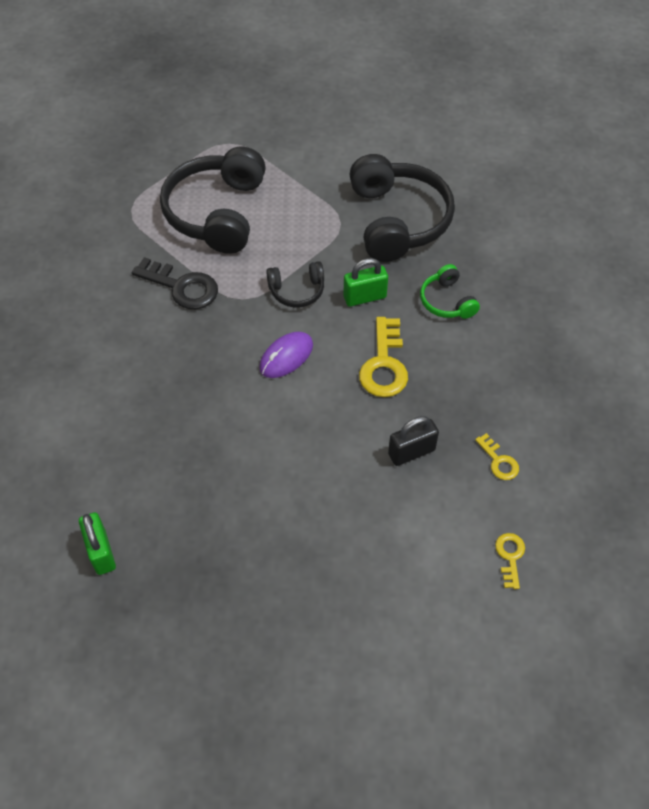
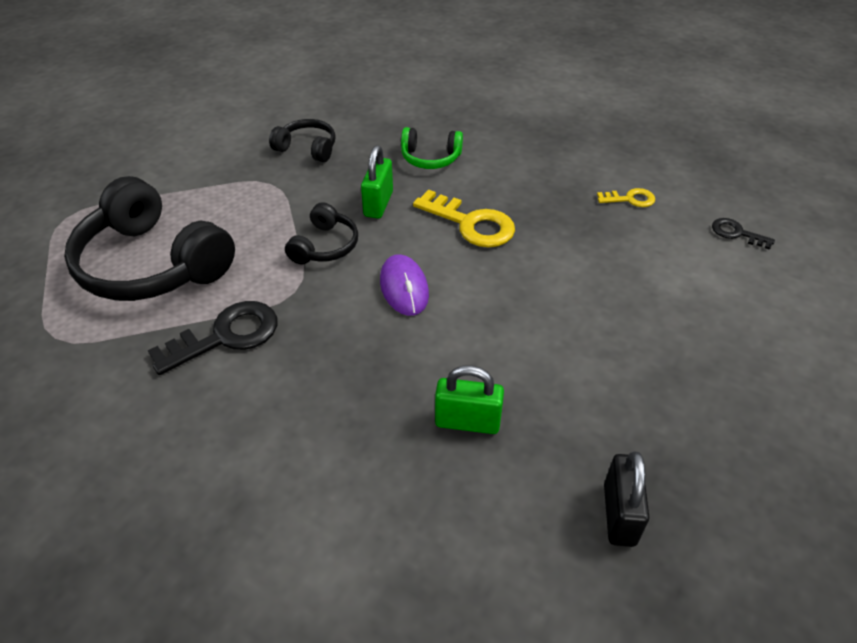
camera: 60 degrees left, 10 degrees down
green padlock [79,512,116,575] -> green padlock moved to [435,365,504,434]
black headphones [349,154,455,262] -> black headphones [269,119,336,162], size x0.49
black padlock [388,416,439,466] -> black padlock moved to [604,451,649,547]
yellow key [495,533,525,589] -> black key [712,218,775,250]

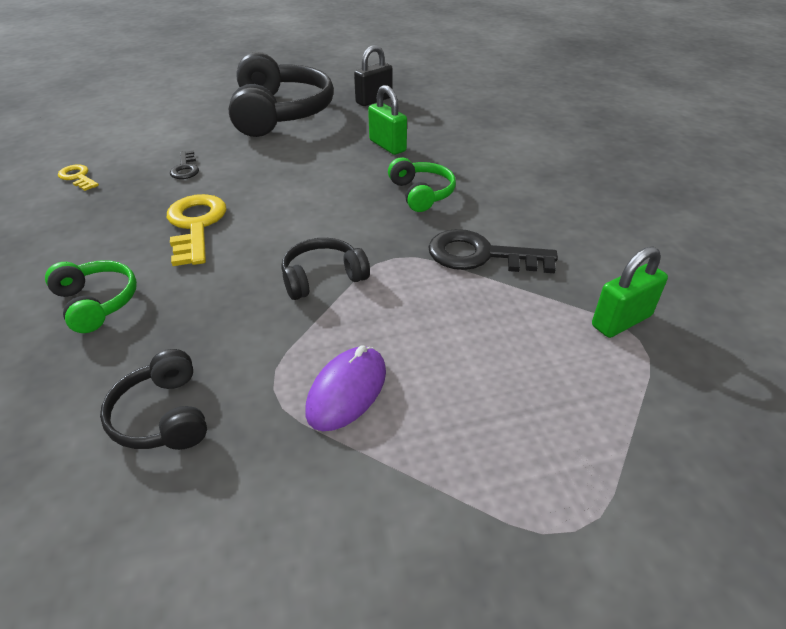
camera: 135 degrees left, 5 degrees down
black headphones [64,176,235,301] -> black headphones moved to [229,52,334,137]
green padlock [361,145,393,219] -> green padlock moved to [592,246,668,338]
purple mouse [380,254,429,316] -> purple mouse moved to [305,345,386,431]
black key [712,218,775,250] -> black key moved to [170,151,199,179]
none -> green headphones [388,157,456,212]

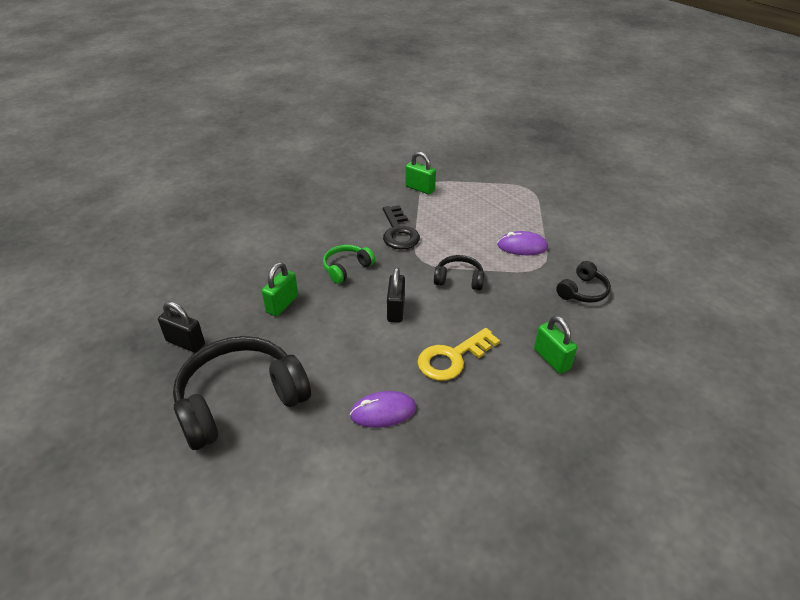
camera: 115 degrees left, 0 degrees up
green headphones [45,260,137,333] -> green padlock [534,316,577,374]
yellow key [58,165,99,191] -> none
black key [170,151,199,179] -> purple mouse [350,391,416,428]
black headphones [281,238,370,300] -> black headphones turned 150 degrees clockwise [434,255,484,290]
none -> black padlock [387,267,405,323]

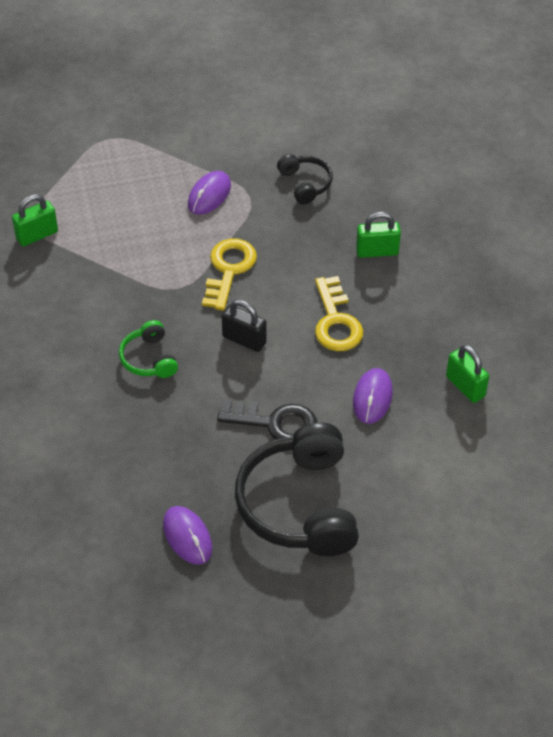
camera: 65 degrees left, 10 degrees up
black padlock [158,301,205,353] -> purple mouse [163,506,213,565]
green padlock [262,262,298,316] -> green padlock moved to [446,345,489,403]
black key [383,205,420,250] -> black key moved to [217,400,318,439]
black headphones [434,255,484,290] -> yellow key [202,239,257,311]

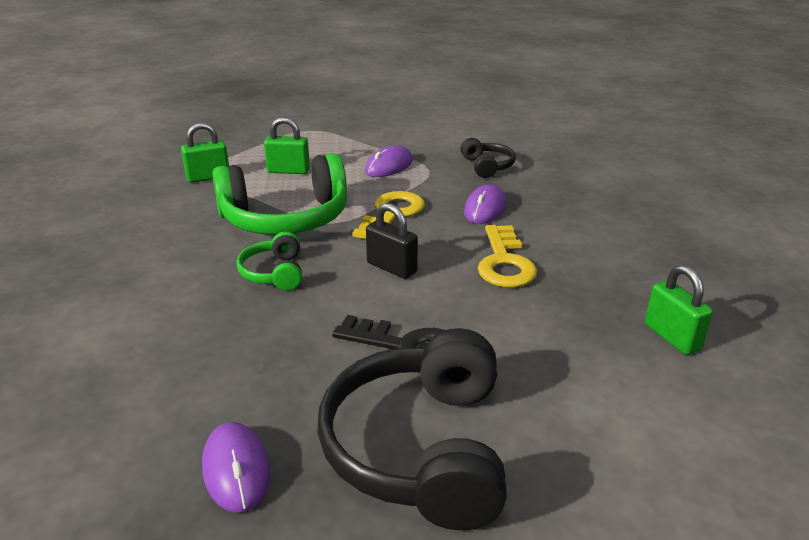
camera: 10 degrees right, 20 degrees down
purple mouse [353,368,393,424] -> purple mouse moved to [464,184,506,224]
green padlock [356,212,401,258] -> green padlock moved to [264,117,310,174]
none -> green headphones [212,153,347,235]

